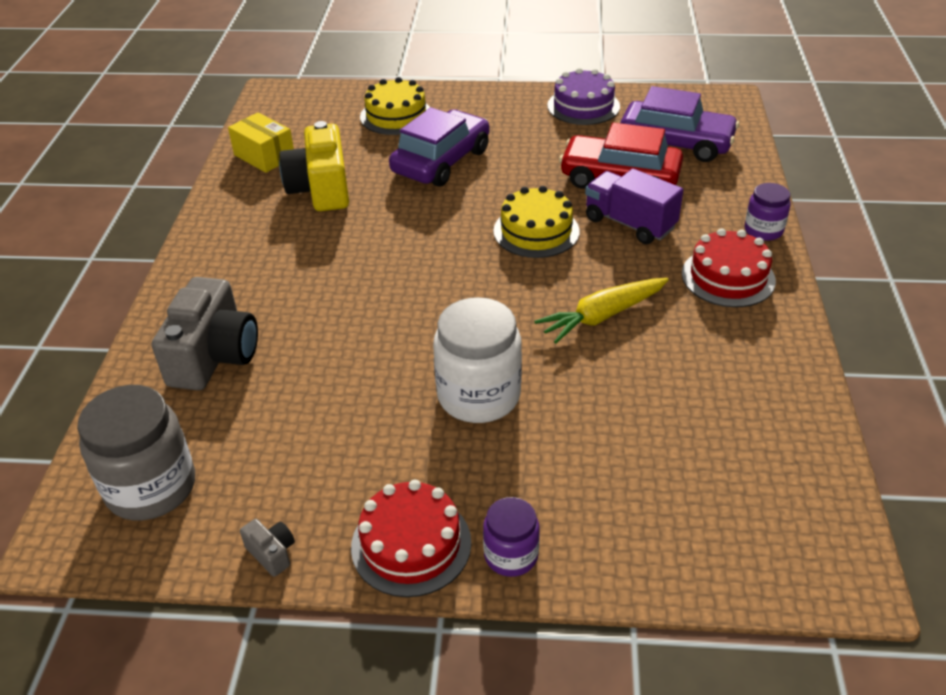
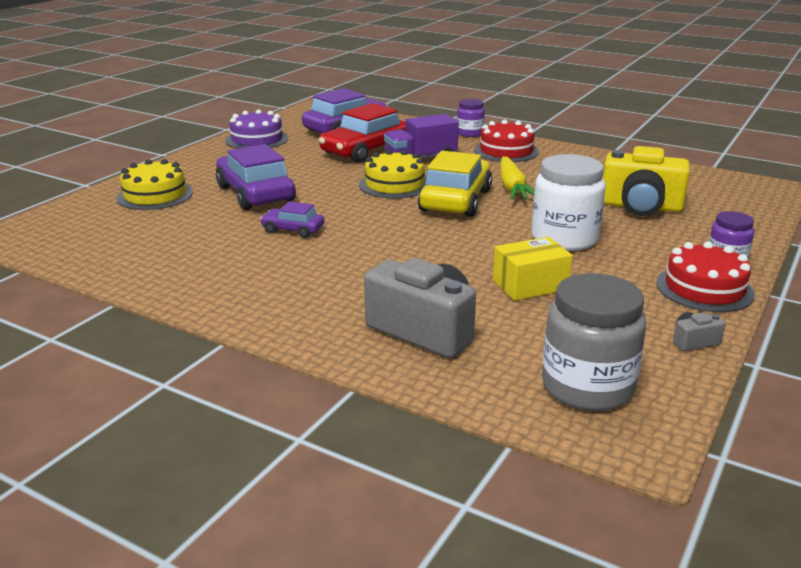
camera: 65 degrees left, 15 degrees down
yellow box [228,112,294,173] -> yellow box moved to [493,237,573,301]
yellow camera [279,121,349,211] -> yellow camera moved to [603,146,690,216]
none -> purple car [260,201,325,238]
none -> yellow car [418,151,492,217]

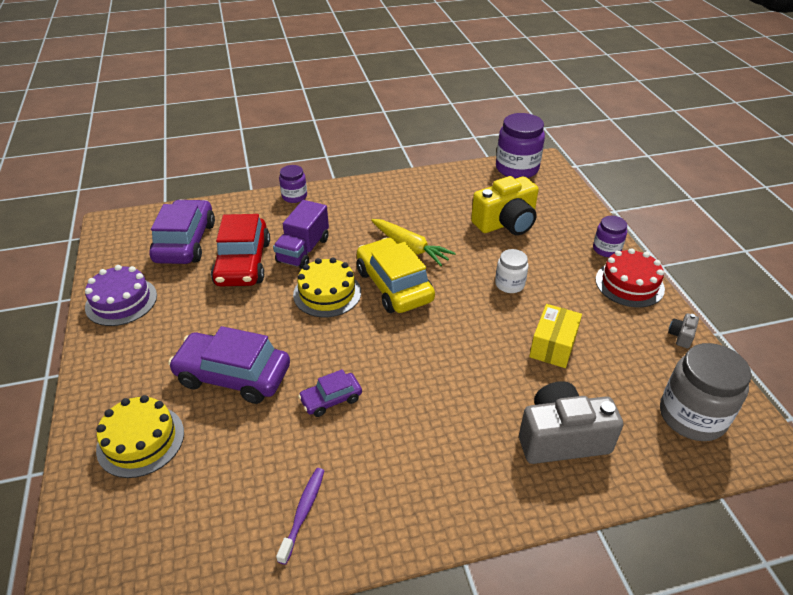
camera: 45 degrees left, 15 degrees up
red cake [474,120,539,162] -> none
white jar [531,154,606,251] -> white jar [495,249,528,293], size x0.56
none -> purple toothbrush [276,468,324,565]
none -> purple jar [496,113,545,179]

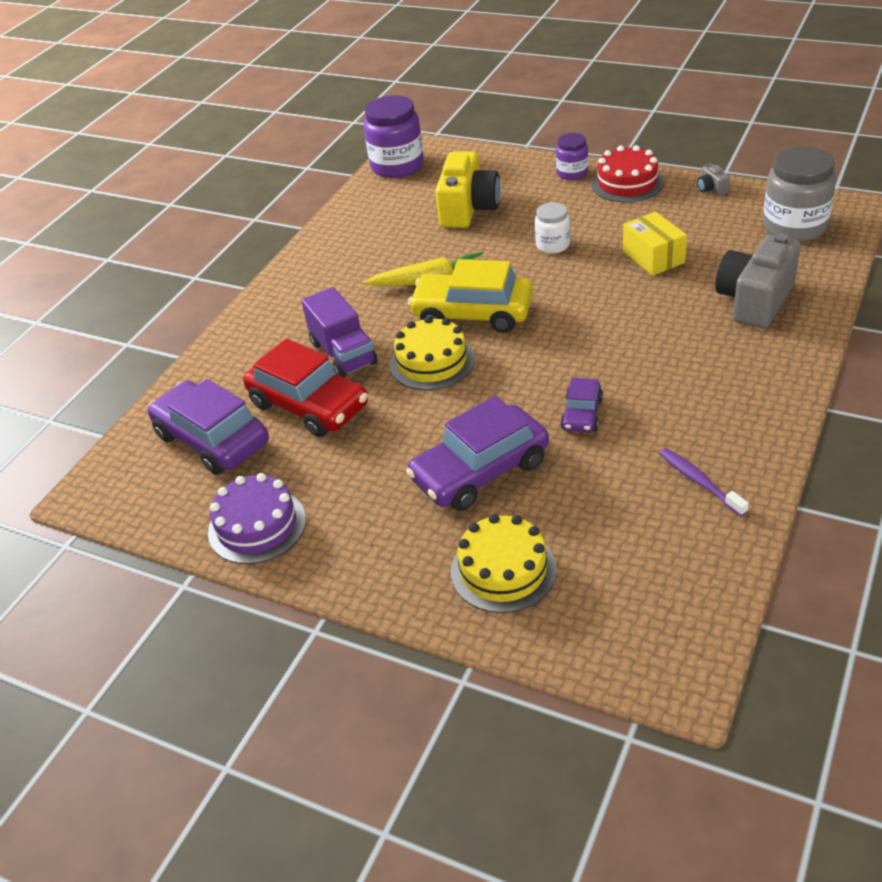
camera: 45 degrees left, 0 degrees up
purple jar [279,165,307,203] -> none

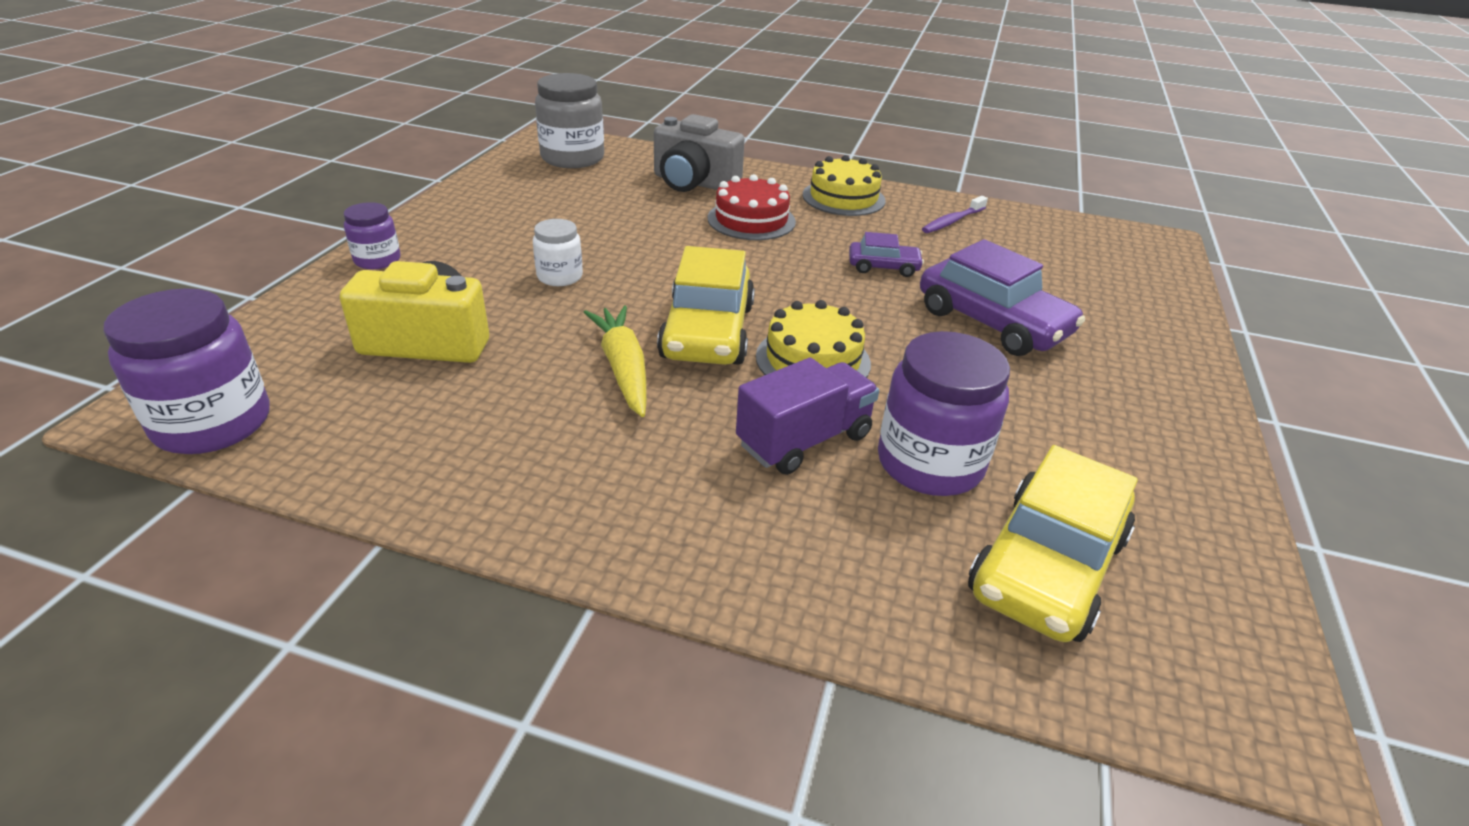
camera: 105 degrees left, 5 degrees down
purple car [148,379,269,475] -> yellow car [968,445,1138,642]
purple cake [208,473,306,564] -> none
red car [243,338,368,437] -> purple jar [878,331,1010,496]
yellow cake [451,514,557,613] -> yellow cake moved to [803,155,886,216]
red cake [591,145,664,202] -> red cake moved to [708,174,796,240]
yellow box [623,212,687,276] -> none
grey camera [697,163,730,196] -> none

